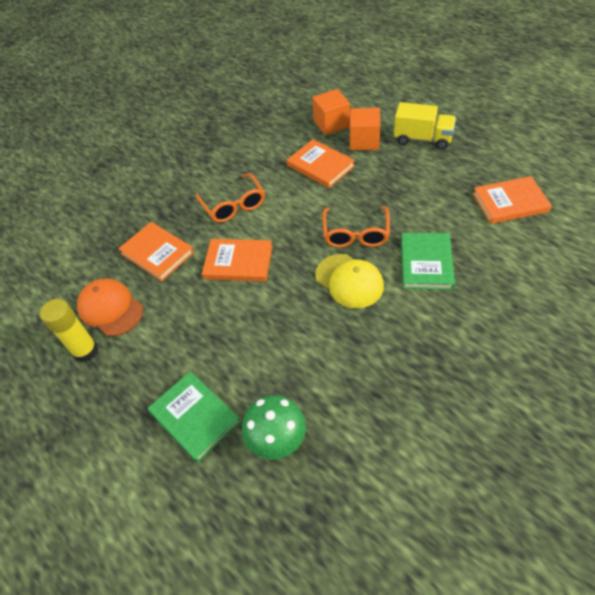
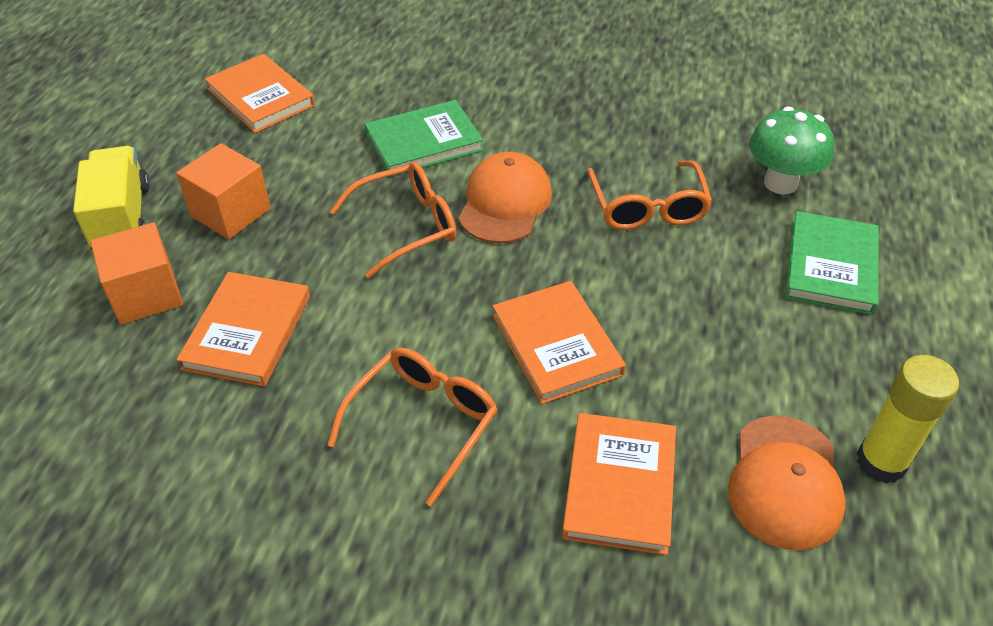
camera: 125 degrees left, 5 degrees down
orange cube [312,89,350,135] -> orange cube moved to [176,143,271,239]
yellow cap [315,254,384,308] -> orange cap [459,152,552,244]
none -> orange glasses [587,161,712,230]

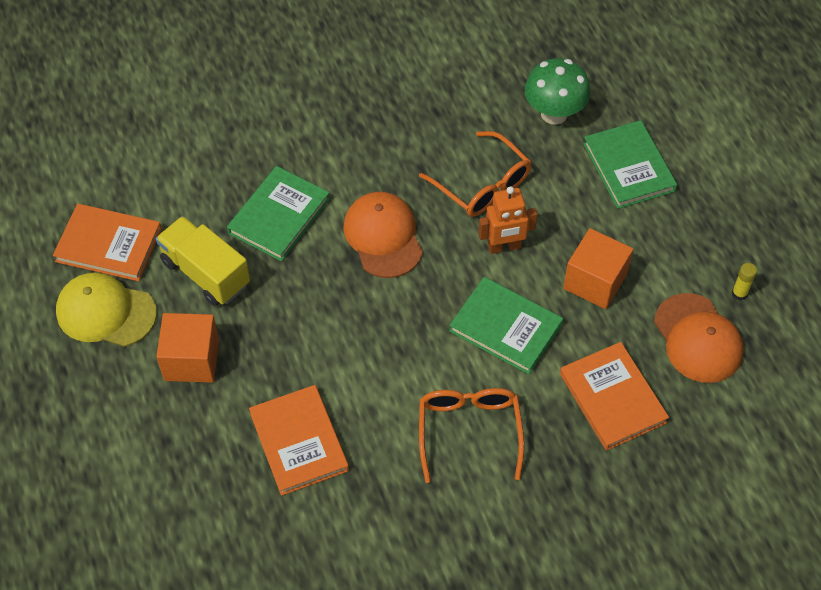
camera: 35 degrees left, 10 degrees up
yellow truck [73,146,150,249] -> yellow truck moved to [156,216,250,306]
orange cube [90,222,183,325] -> orange cube moved to [563,228,633,309]
orange glasses [330,162,457,278] -> none
orange book [493,281,626,404] -> green book [449,277,563,374]
yellow glue stick [856,355,959,484] -> yellow glue stick [732,263,757,301], size x0.47
none -> yellow cap [56,272,157,347]
none -> orange robot [478,186,537,254]

